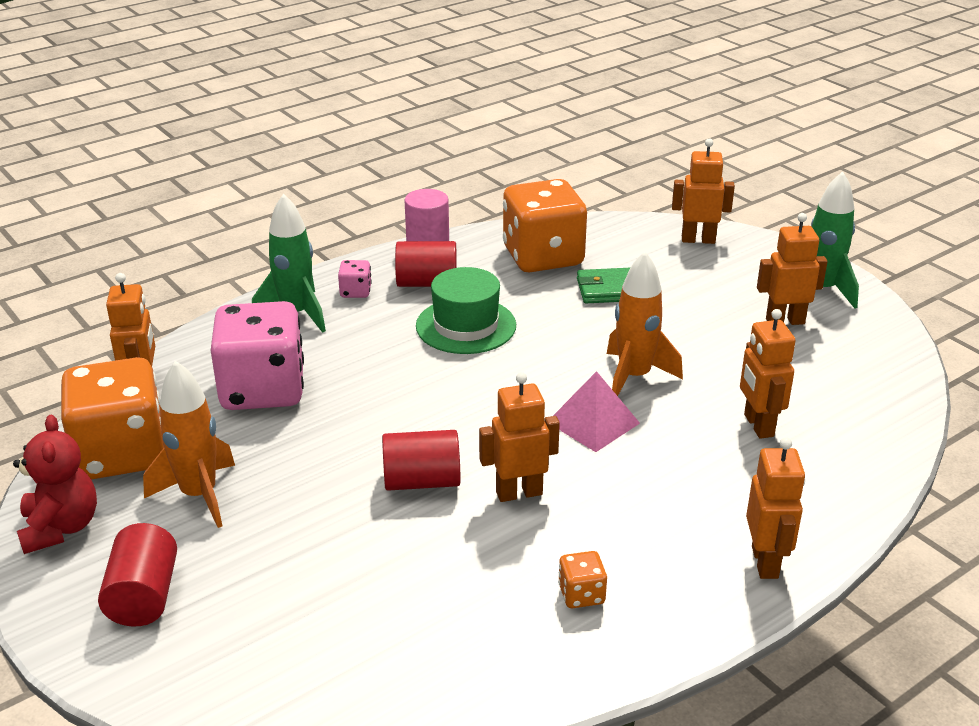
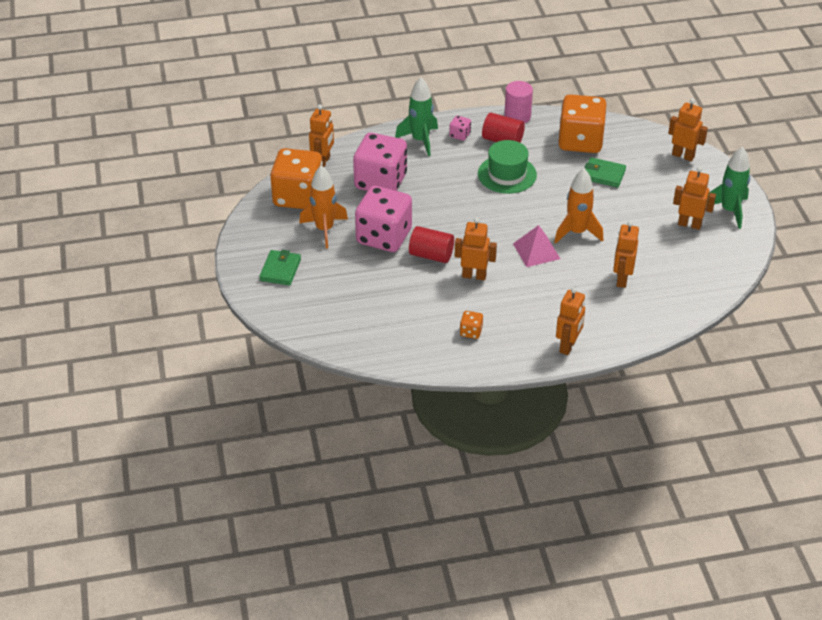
camera: 25 degrees right, 10 degrees up
red teddy bear [13,414,97,554] -> none
red cylinder [98,523,177,627] -> green wallet [259,250,301,286]
none -> pink dice [355,186,412,252]

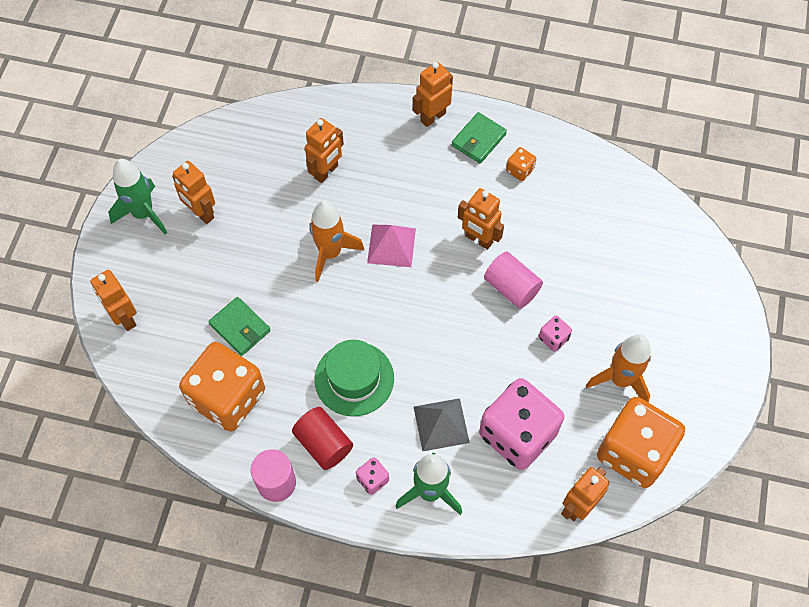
camera: 155 degrees left, 20 degrees up
green wallet [259,250,301,286] -> green wallet moved to [452,112,507,164]
pink dice [355,186,412,252] -> pink dice [539,316,572,352], size x0.41
red cylinder [409,226,454,263] -> pink cylinder [484,251,543,309]
none -> grey pyramid [414,398,470,451]

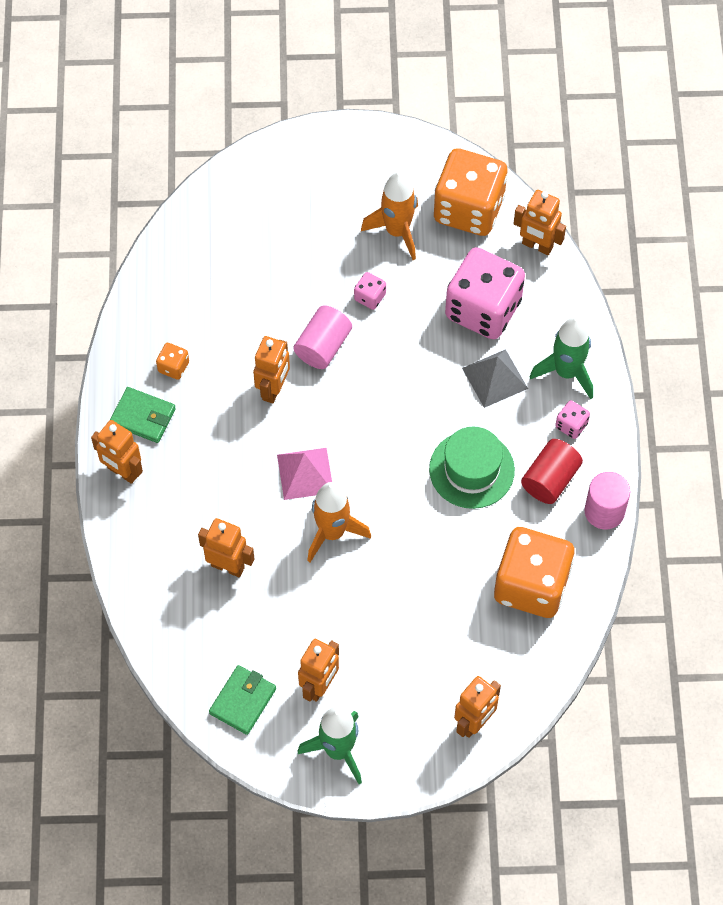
camera: 105 degrees left, 0 degrees up
green wallet [208,297,271,356] -> green wallet moved to [209,665,276,735]

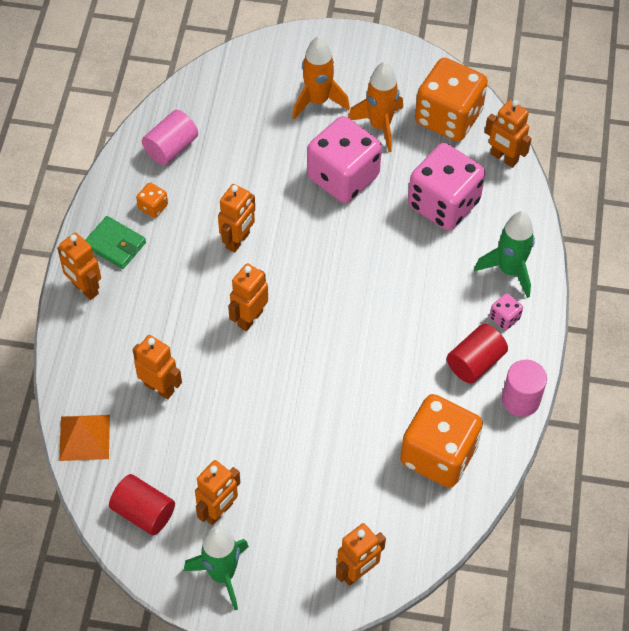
camera: 10 degrees right, 5 degrees down
green wallet [209,665,276,735] -> red cylinder [109,474,175,535]
pink pyramid [277,448,332,500] -> orange robot [228,263,268,331]
pink cylinder [294,306,352,369] -> pink cylinder moved to [142,110,198,165]
orange rocket [307,482,371,562] -> orange rocket moved to [292,36,350,120]
pink dice [354,272,386,310] -> pink dice [307,116,382,203], size x2.44
green hat [429,427,515,509] -> none
grey pyramid [462,349,528,408] -> none
none -> orange pyramid [59,415,110,461]

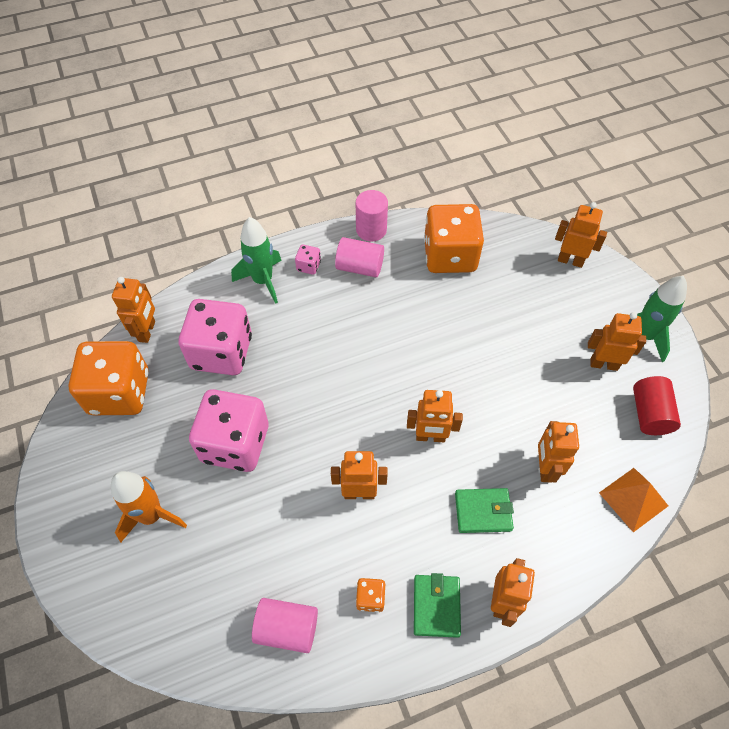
camera: 120 degrees left, 0 degrees up
orange rocket [348,62,403,152] -> none
red cylinder [447,324,508,384] -> pink cylinder [335,237,384,277]
none -> green wallet [455,488,514,533]

